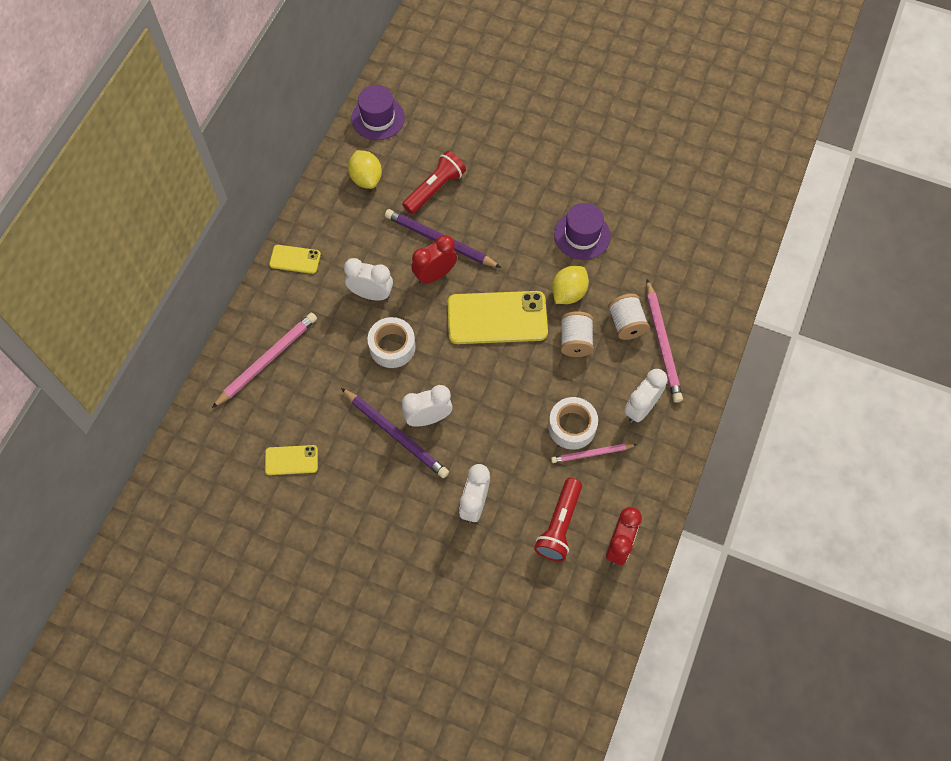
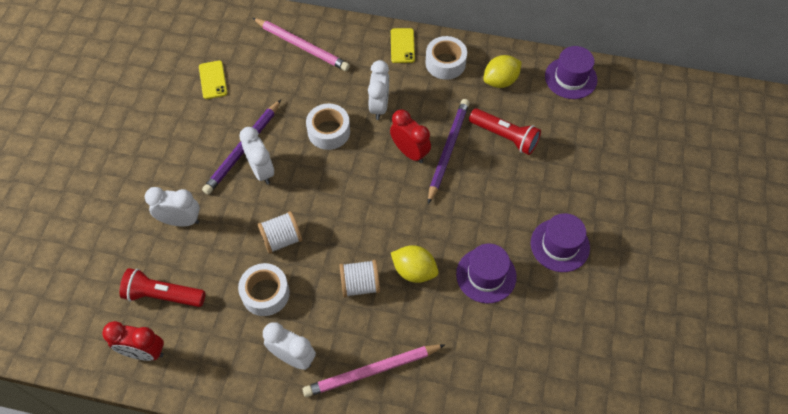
camera: 80 degrees right, 5 degrees down
yellow phone [447,291,548,344] -> none
pink pencil [551,444,637,463] -> none
white spool [608,294,649,340] -> white spool moved to [258,211,302,254]
none -> white tape [426,36,467,80]
none -> purple hat [531,213,590,272]

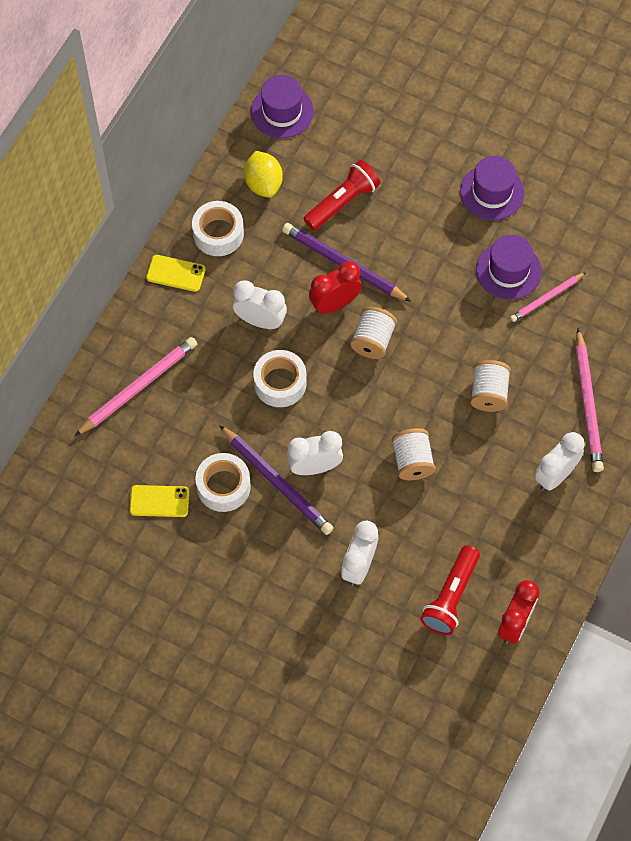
camera: 75 degrees left, 5 degrees up
white tape [238,263,290,316] -> white tape moved to [196,453,251,512]
yellow lemon [391,245,439,283] -> none
none -> white spool [350,307,397,359]
none -> pink pencil [510,272,586,322]

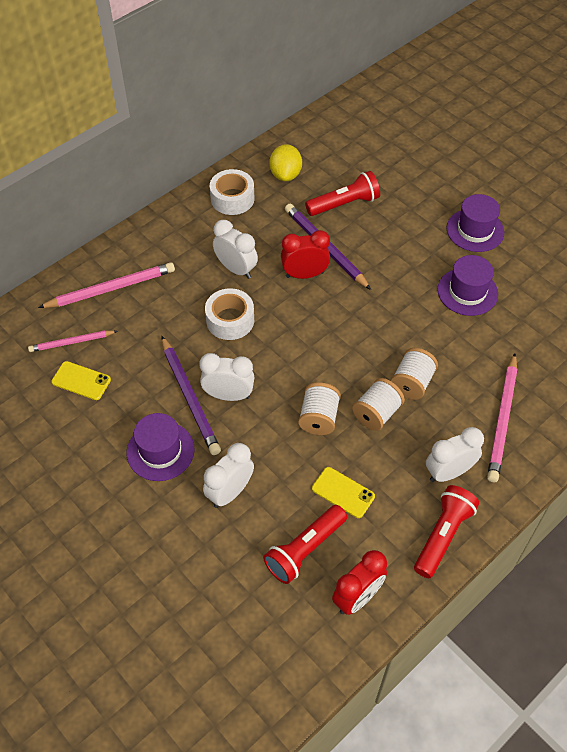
camera: 20 degrees right, 10 degrees down
yellow phone [146,255,205,292] -> yellow phone moved to [312,467,375,518]
white tape [196,453,251,512] -> none
purple hat [251,75,314,138] -> purple hat moved to [127,413,195,481]
white spool [350,307,397,359] -> white spool moved to [352,378,405,431]
pink pencil [510,272,586,322] -> pink pencil moved to [28,330,118,352]
none -> red flashlight [414,485,479,578]

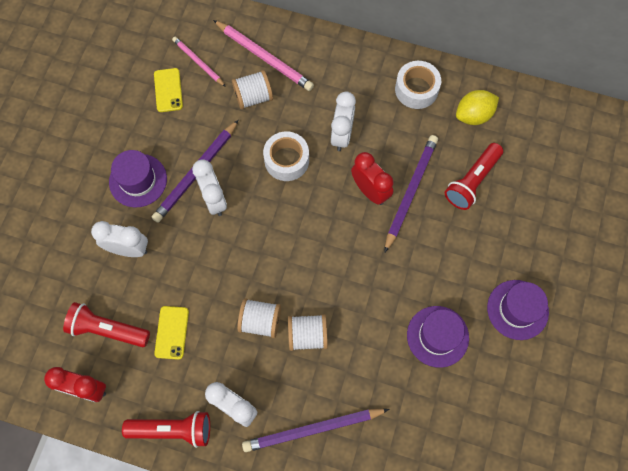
camera: 60 degrees right, 15 degrees up
white spool [298,382,341,435] -> white spool moved to [232,70,273,109]
red flashlight [305,171,380,216] -> red flashlight turned 90 degrees clockwise [445,143,503,210]
pink pencil [487,353,517,482] -> purple pencil [242,409,390,452]

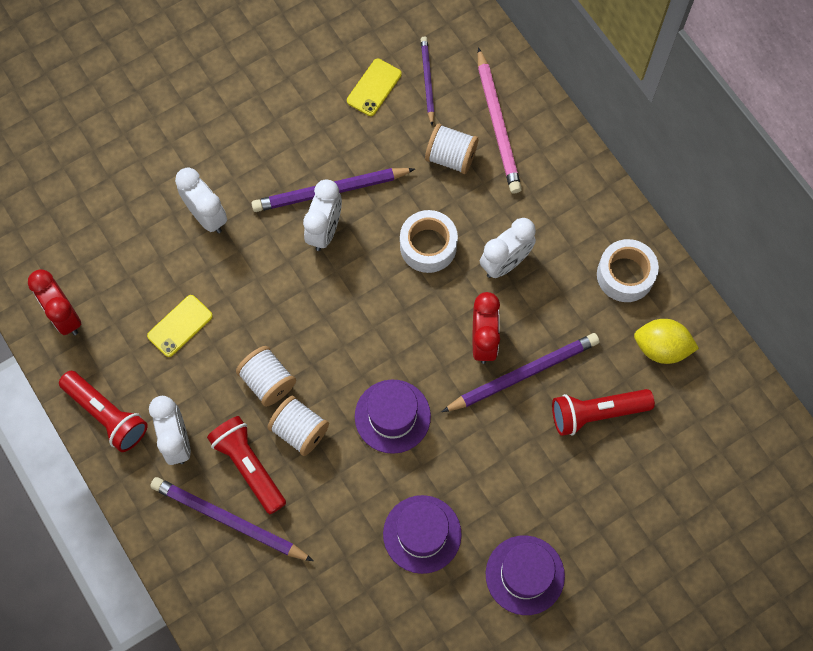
camera: 40 degrees right, 0 degrees up
red flashlight [63,302,150,347] -> red flashlight moved to [207,416,286,514]
purple hat [109,150,167,207] -> purple hat moved to [355,380,431,454]
pink pencil [172,37,226,87] -> purple pencil [421,37,435,126]

